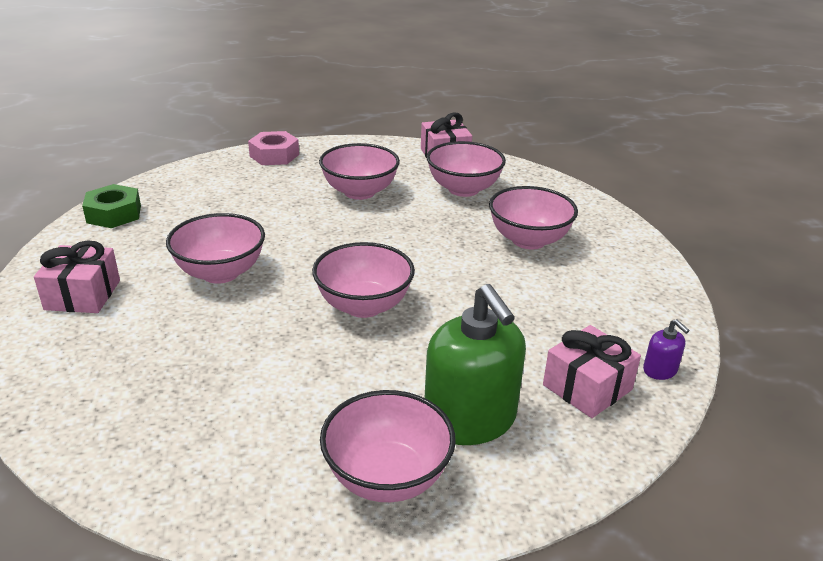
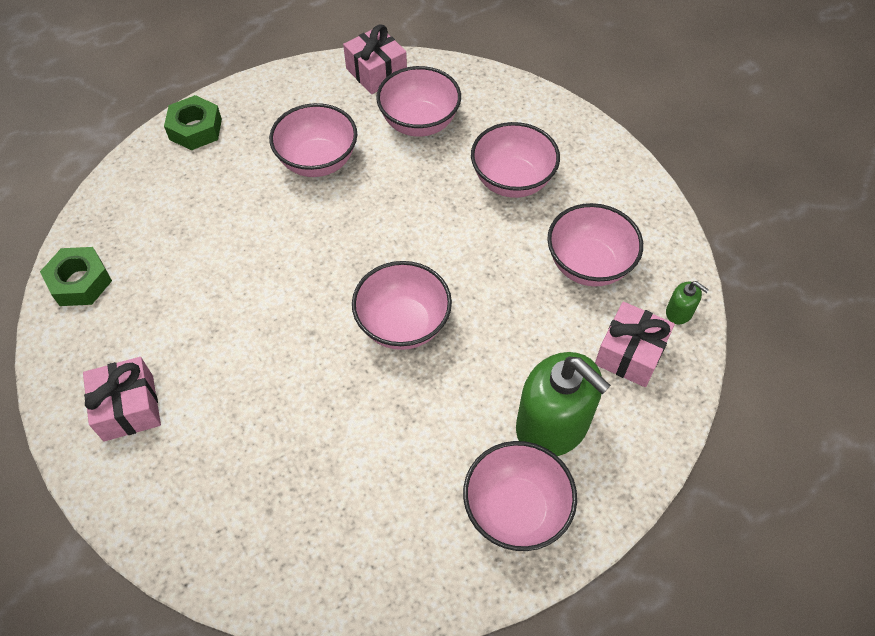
camera: 20 degrees left, 25 degrees up
pink bowl [166,213,265,284] -> pink bowl moved to [547,203,643,287]
pink nut [248,131,299,165] -> green nut [164,95,222,150]
purple soap dispenser [643,319,690,380] -> green soap dispenser [666,281,709,324]

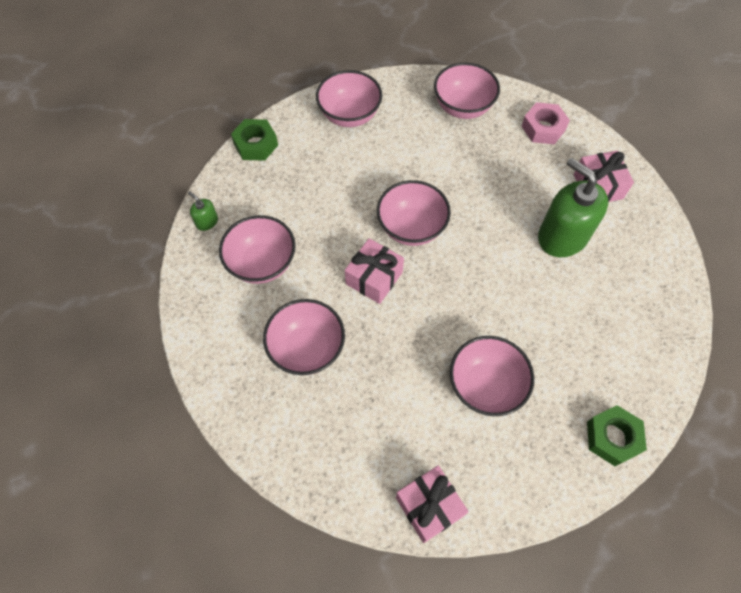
camera: 175 degrees left, 5 degrees up
green nut [40,247,112,306] -> green nut moved to [231,119,278,161]
pink bowl [376,66,461,137] -> pink bowl moved to [434,63,500,119]
green soap dispenser [516,352,611,456] -> green soap dispenser moved to [538,158,608,257]
pink gift [595,302,675,387] -> pink gift moved to [345,238,404,304]
none -> pink nut [521,102,570,144]

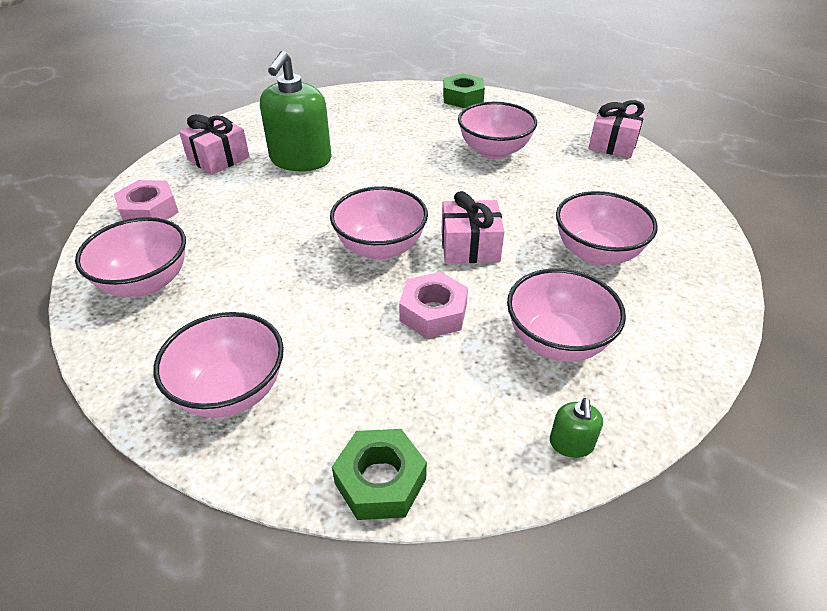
camera: 125 degrees left, 20 degrees down
none -> pink nut [399,272,468,338]

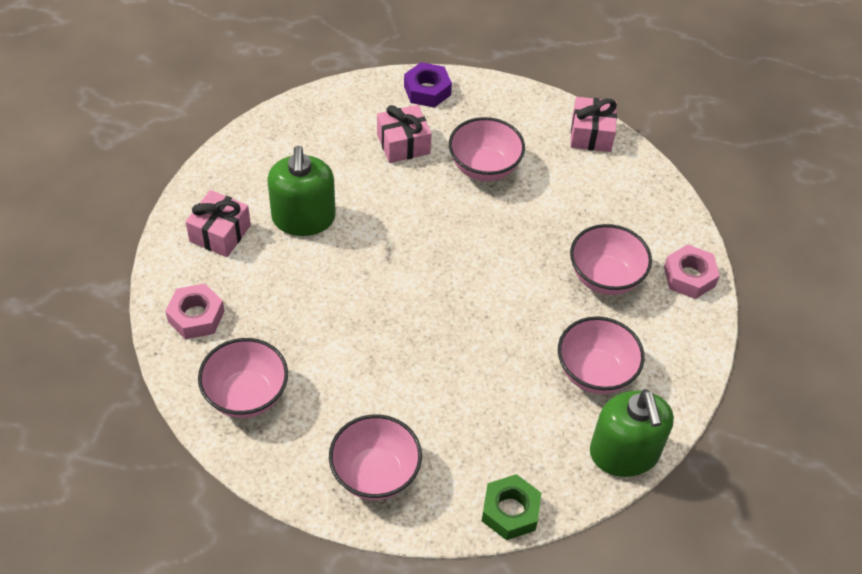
camera: 20 degrees left, 10 degrees up
pink bowl [330,186,428,260] -> none
pink nut [399,272,468,338] -> pink nut moved to [664,244,720,299]
pink gift [441,191,505,263] -> pink gift moved to [377,105,432,163]
green nut [443,73,485,108] -> purple nut [404,62,452,108]
green soap dispenser [550,398,603,458] -> green soap dispenser [590,389,674,477], size x2.35

